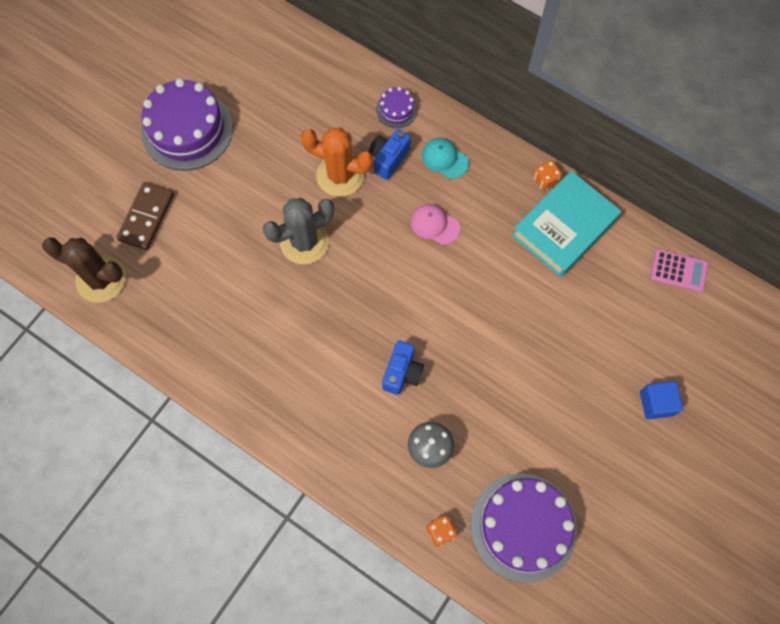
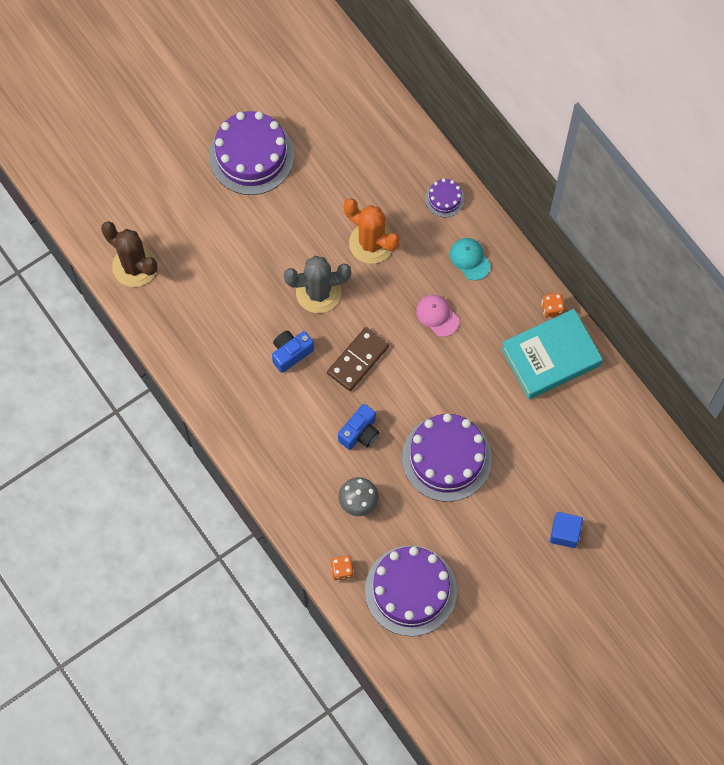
camera: 20 degrees right, 0 degrees up
brown domino [116,182,174,250] -> brown domino moved to [327,327,389,391]
blue camera [369,129,411,180] -> blue camera moved to [272,331,314,373]
pink calculator [650,249,708,292] -> none
none -> purple cake [402,413,492,502]

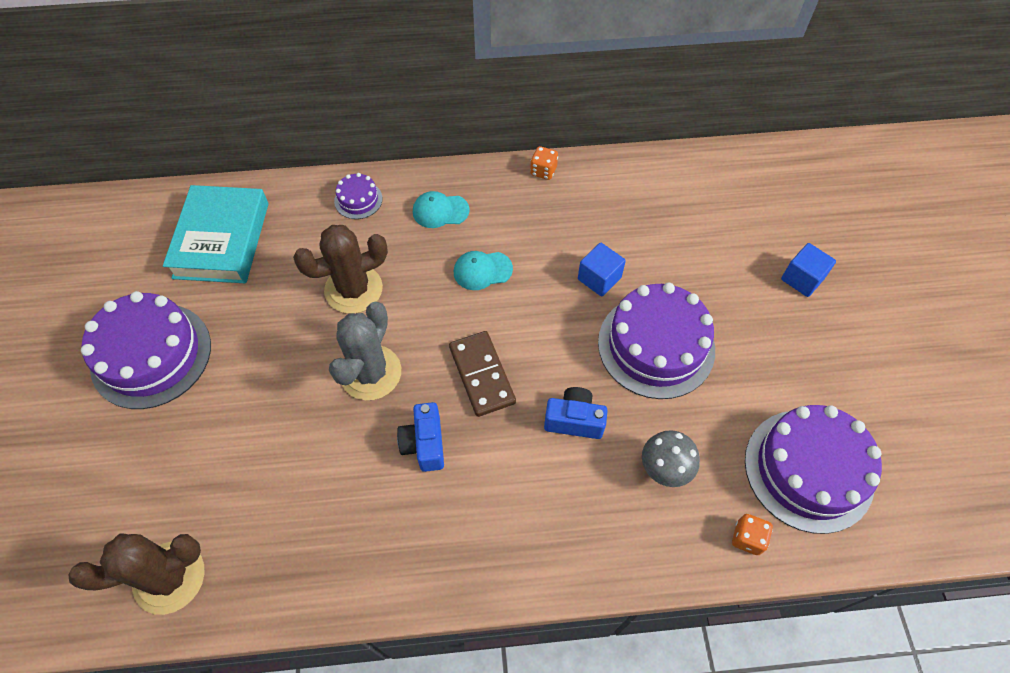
camera: 60 degrees left, 10 degrees down
blue camera [338,404,379,450] -> blue camera turned 60 degrees counterclockwise [544,387,608,439]
orange cactus [344,198,400,264] -> brown cactus [293,225,388,314]
pink cap [416,295,459,337] -> turquoise cap [454,251,513,290]
turquoise book [501,309,603,399] -> turquoise book moved to [163,185,268,283]
none -> blue cube [578,243,626,297]

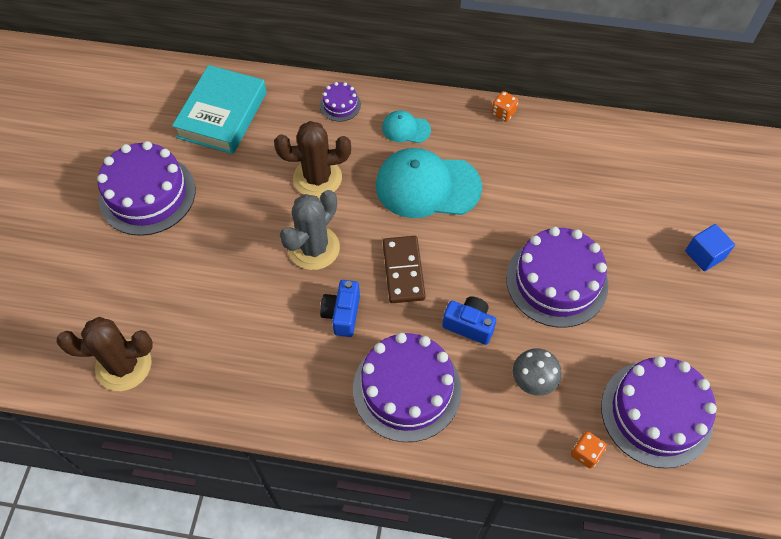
camera: 15 degrees right, 0 degrees up
turquoise cap [454,251,513,290] -> turquoise cap [376,148,482,218], size x2.07
blue cube [578,243,626,297] -> none
none -> purple cake [353,333,462,442]

